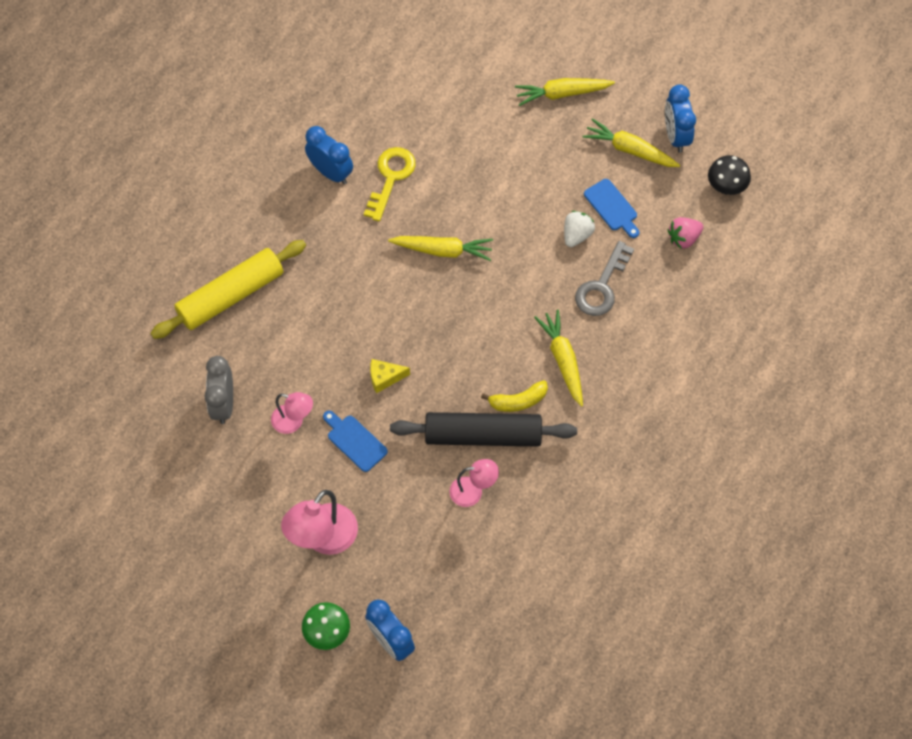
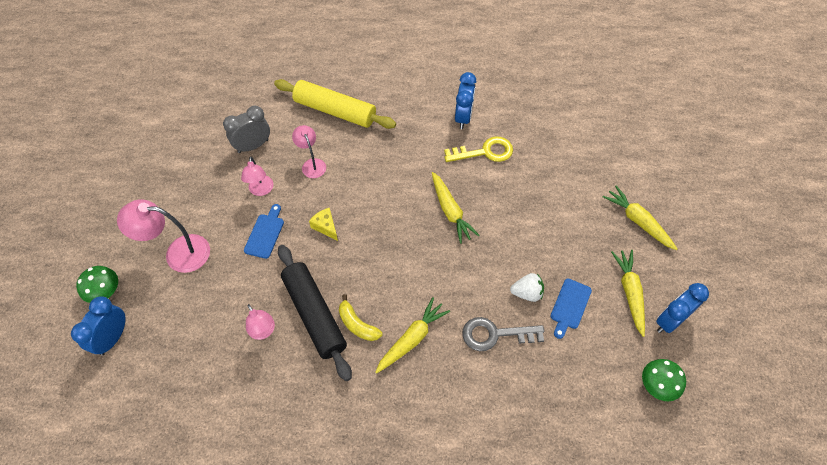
camera: 60 degrees right, 5 degrees down
pink strawberry [668,217,703,248] -> none
black mushroom [708,155,751,195] -> green mushroom [642,359,686,401]
none -> pink lamp [292,125,326,178]

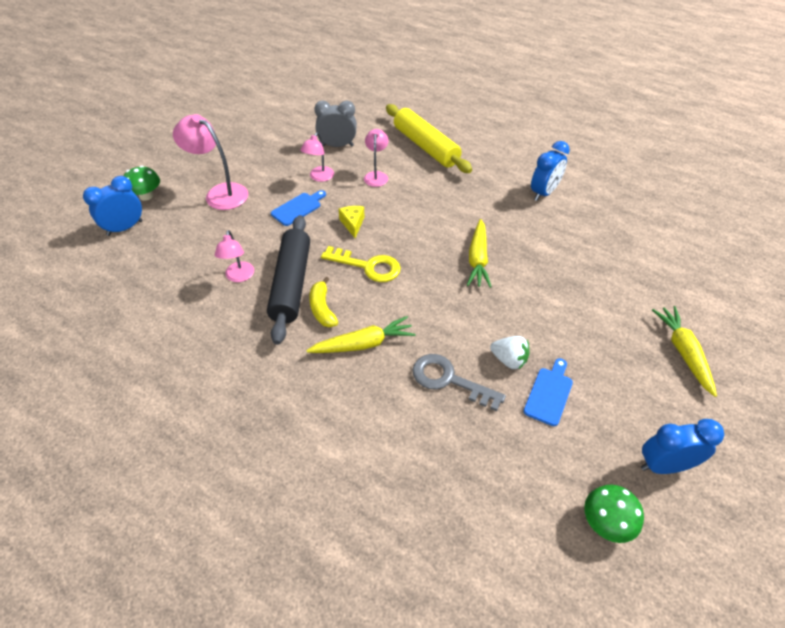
camera: 30 degrees right, 10 degrees down
yellow key [444,136,513,162] -> yellow key moved to [321,246,401,282]
blue cutting board [550,278,592,339] -> blue cutting board turned 150 degrees clockwise [523,358,573,426]
yellow carrot [611,250,645,337] -> none

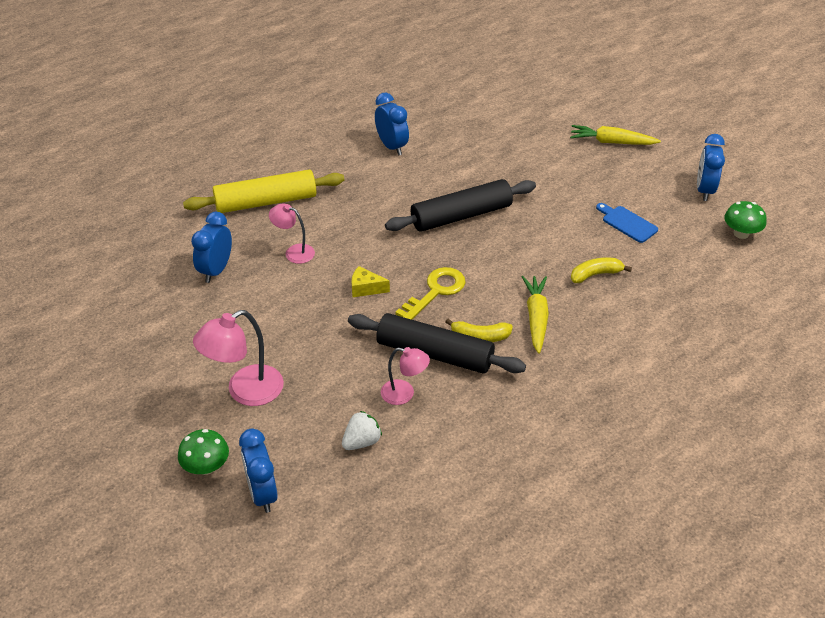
camera: 70 degrees left, 5 degrees down
blue cutting board [271,190,326,226] -> none
pink lamp [300,133,334,182] -> none
grey clock [314,100,357,147] -> blue clock [191,212,232,283]
grey key [412,354,506,411] -> yellow banana [571,257,632,283]
yellow carrot [467,219,491,288] -> black rolling pin [385,179,536,232]
white strawberry [490,336,530,370] -> white strawberry moved to [342,411,382,450]

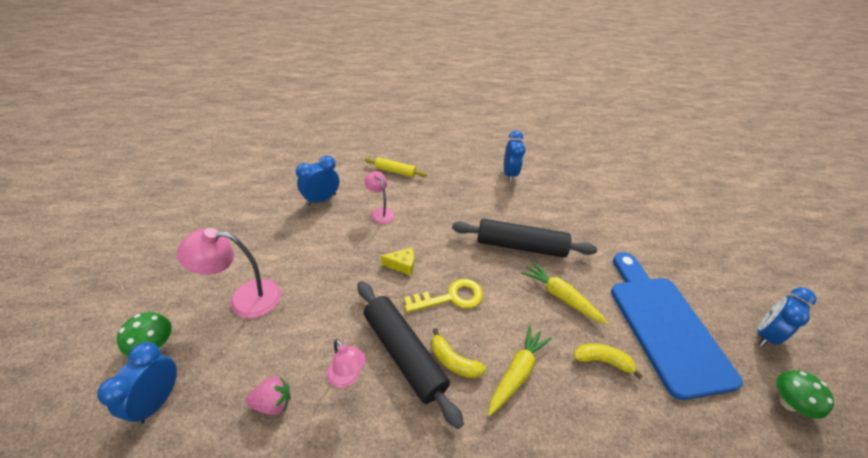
camera: 30 degrees right, 0 degrees up
yellow rolling pin [183,170,344,213] -> yellow rolling pin [365,157,427,177], size x0.54
white strawberry [342,411,382,450] -> pink strawberry [246,376,290,415]
yellow cheese [351,266,390,297] -> yellow cheese turned 135 degrees clockwise [381,247,414,276]
yellow carrot [570,125,661,145] -> yellow carrot moved to [521,261,608,324]
blue cutting board [596,203,658,243] -> blue cutting board [611,252,743,400], size x2.46

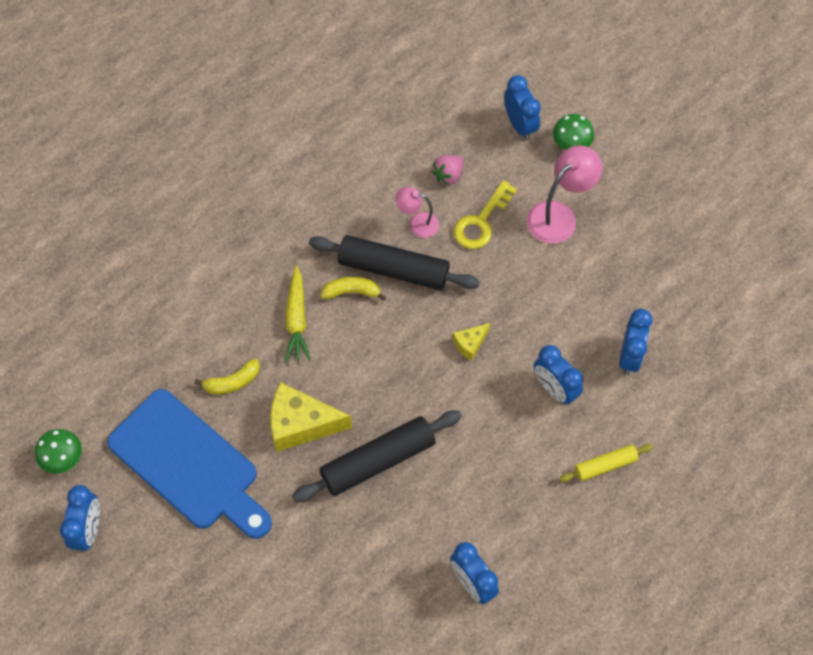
camera: 145 degrees right, 20 degrees up
pink lamp [364,171,395,224] -> blue clock [534,345,583,405]
yellow key [404,279,483,312] -> yellow key moved to [454,180,517,249]
yellow carrot [521,261,608,324] -> yellow cheese [270,382,352,452]

